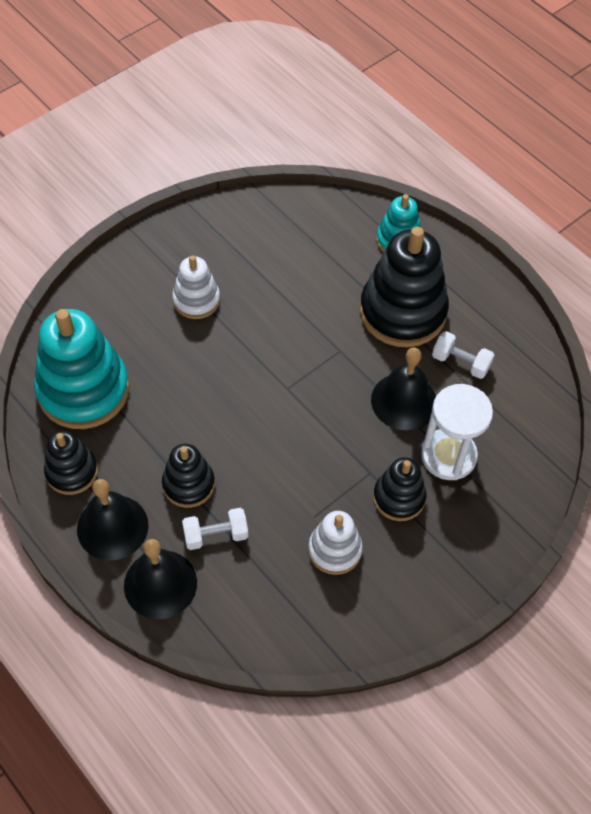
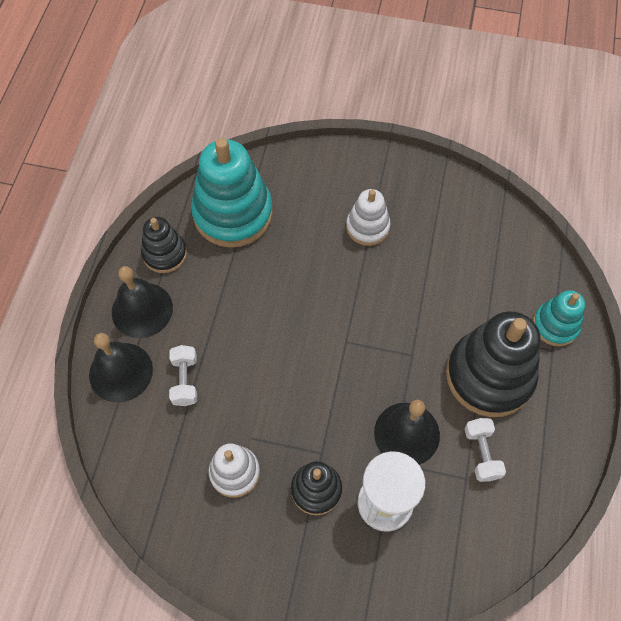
camera: 55 degrees right, 5 degrees up
black stacking toy [162,444,215,508] -> none
white dumbbell [182,508,248,550] -> white dumbbell turned 45 degrees clockwise [169,345,197,406]

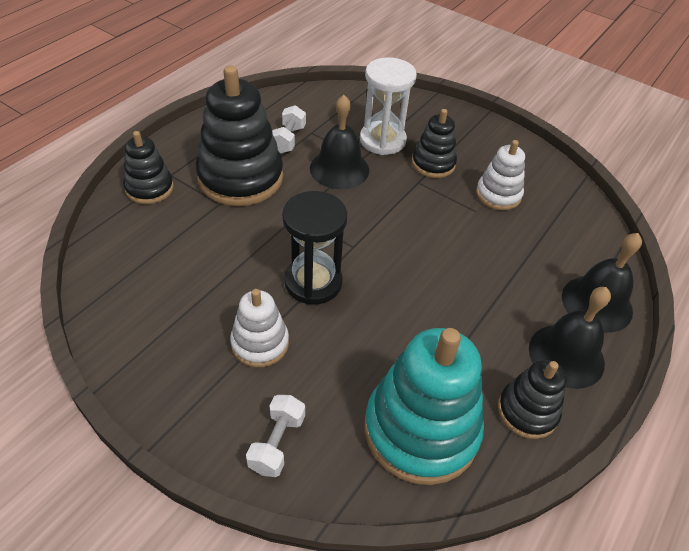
camera: 160 degrees left, 15 degrees down
white dumbbell [169,345,197,406] -> white dumbbell moved to [246,395,305,477]
turquoise stacking toy [533,290,585,346] -> black stacking toy [123,131,174,204]
none -> black hourglass [282,191,347,305]

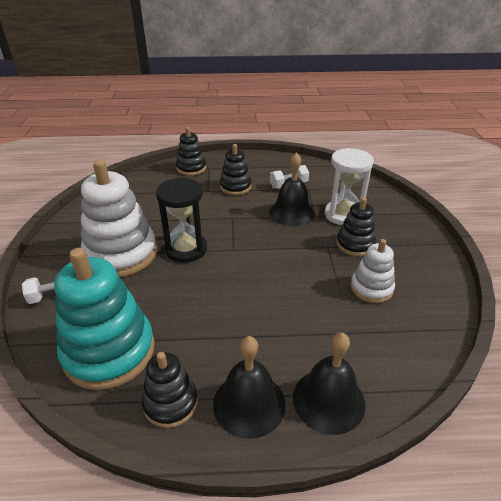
camera: 55 degrees right, 10 degrees down
black stacking toy [196,65,283,206] -> black stacking toy [220,144,252,195], size x0.54
white stacking toy [230,289,289,367] -> white stacking toy [81,160,157,277], size x1.84

